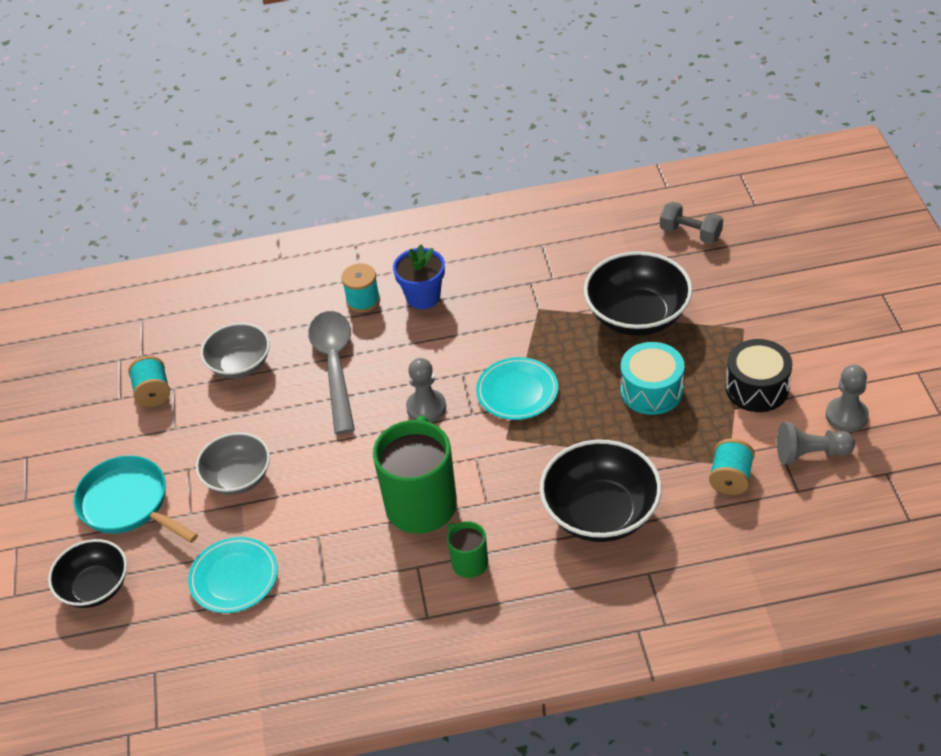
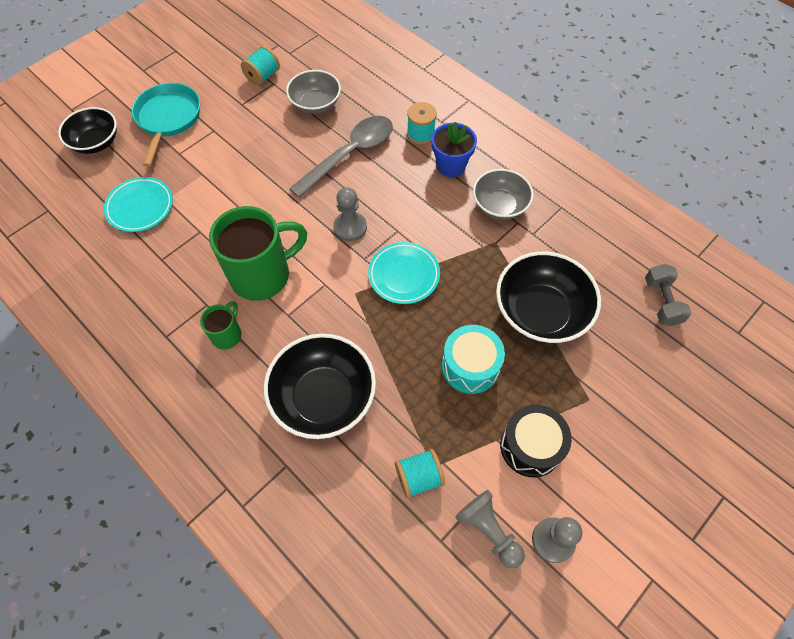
camera: 50 degrees right, 15 degrees up
grey bowl [196,432,270,495] -> grey bowl moved to [473,169,534,220]

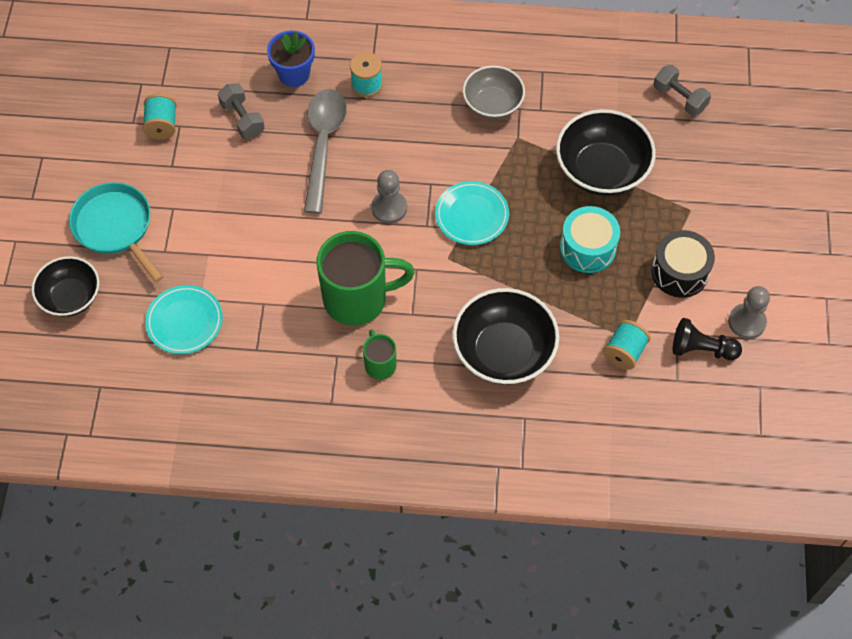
camera: 40 degrees left, 0 degrees up
green mug [209,206,307,301] -> green mug turned 60 degrees clockwise [317,231,415,326]
grey bowl [286,70,341,114] -> grey dumbbell [218,83,265,139]
blue flower pot [432,122,477,177] -> blue flower pot moved to [267,31,315,87]
grey pawn [455,490,525,568] -> black pawn [673,318,742,360]

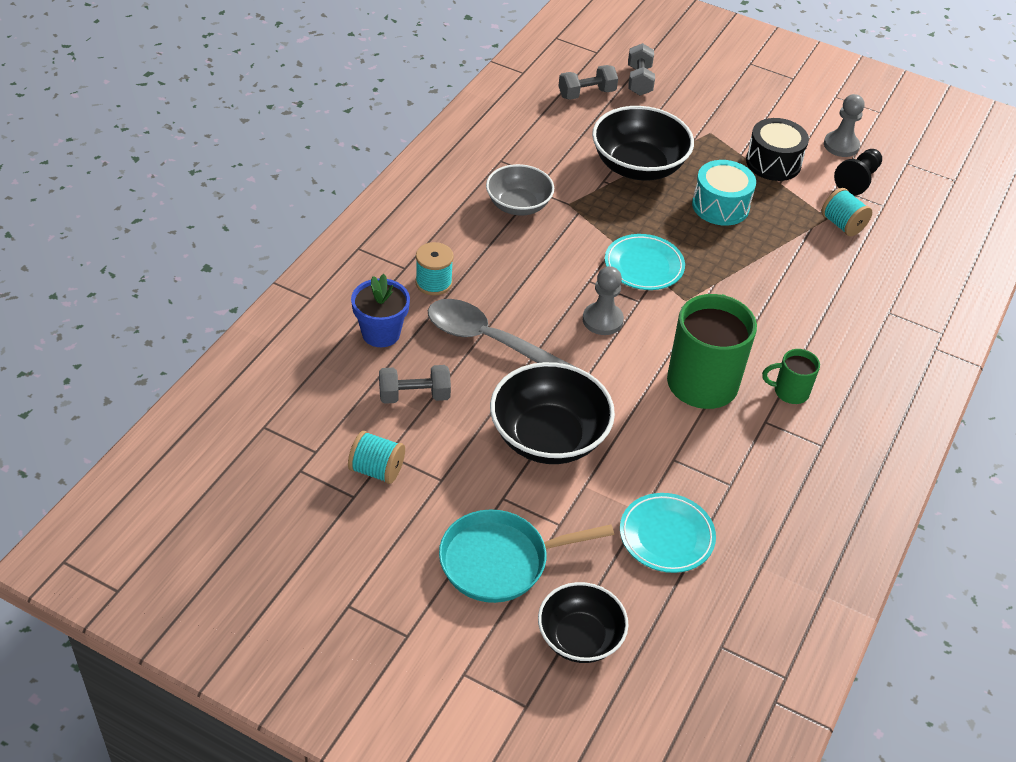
camera: 70 degrees left, 15 degrees down
black bowl [452,288,559,385] -> black bowl moved to [490,362,615,464]
none -> grey dumbbell [628,43,655,96]

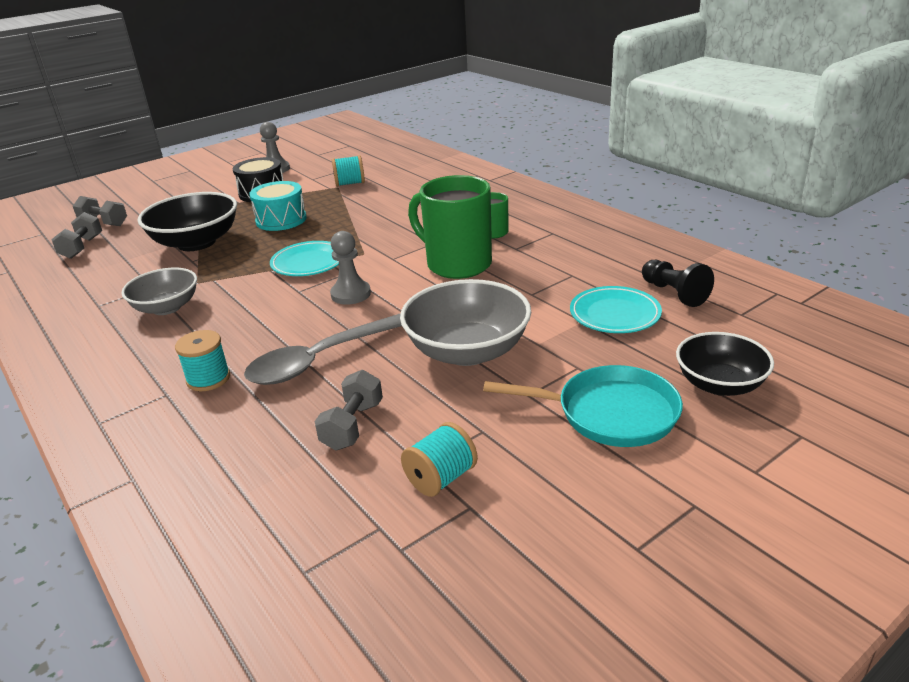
camera: 60 degrees left, 15 degrees down
blue flower pot [351,274,410,347] -> none
turquoise pan [439,510,614,603] -> turquoise pan turned 90 degrees counterclockwise [483,365,683,447]
black bowl [490,362,615,464] -> grey bowl [400,279,531,366]
black pawn [834,149,882,195] -> black pawn moved to [642,260,714,307]

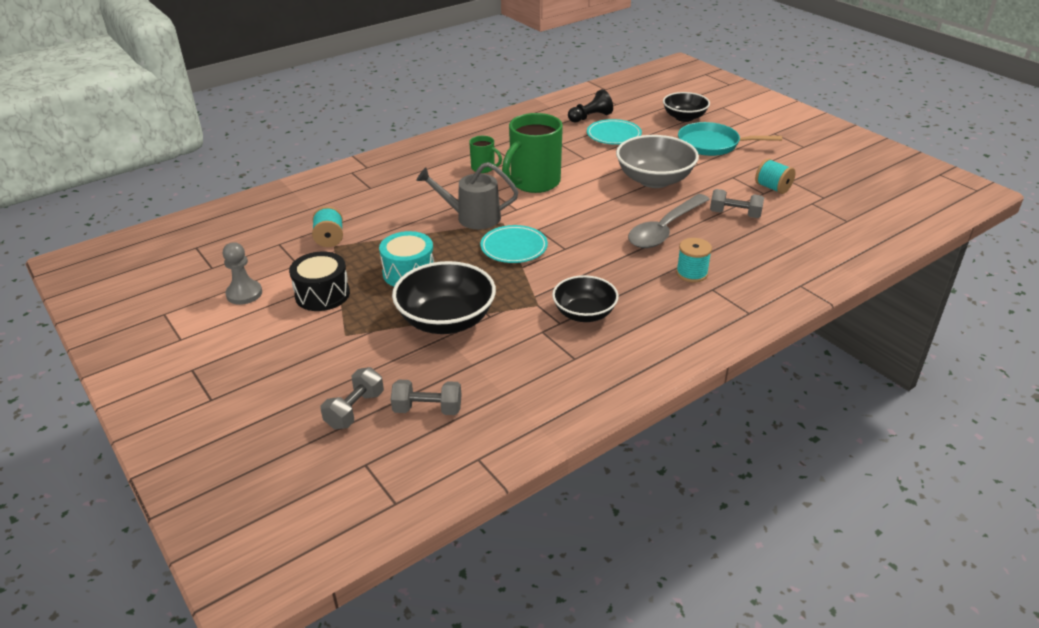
camera: 90 degrees left, 5 degrees up
grey bowl [121,268,197,315] -> black bowl [552,275,619,322]
grey spoon [244,313,402,385] -> grey spoon turned 75 degrees clockwise [628,194,710,248]
grey pawn [330,231,371,305] -> none
turquoise pan [483,365,683,447] -> turquoise pan turned 90 degrees counterclockwise [678,122,782,156]
none -> grey watering can [416,162,518,229]

